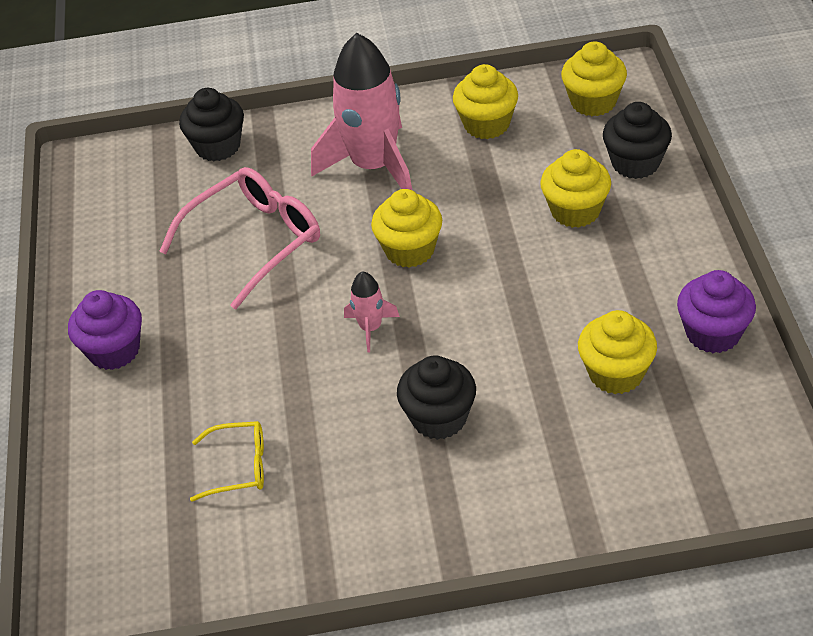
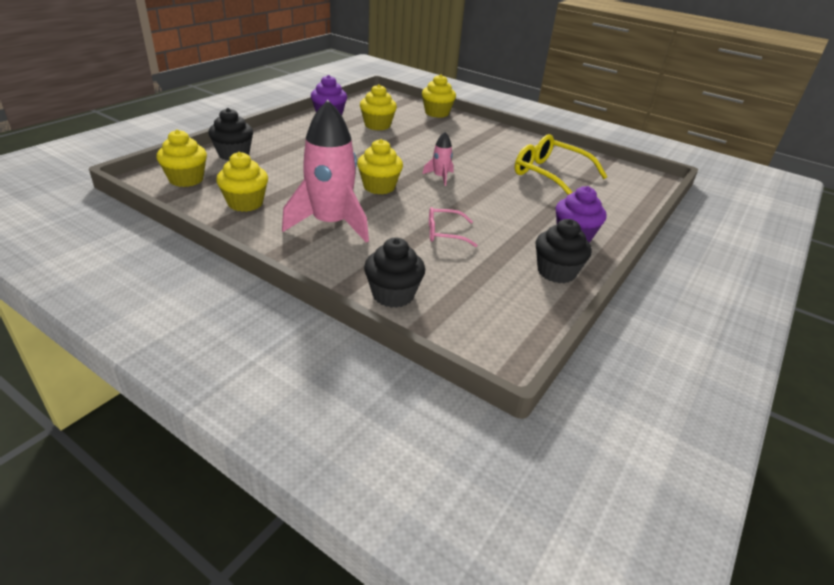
camera: 145 degrees left, 10 degrees down
pink glasses [159,167,320,310] -> pink glasses [429,207,478,247], size x0.55
yellow glasses [190,421,264,502] -> yellow glasses [514,134,608,195], size x1.83
black cupcake [397,355,476,440] -> black cupcake moved to [536,219,592,283]
yellow cupcake [540,149,611,228] -> yellow cupcake moved to [422,74,456,118]

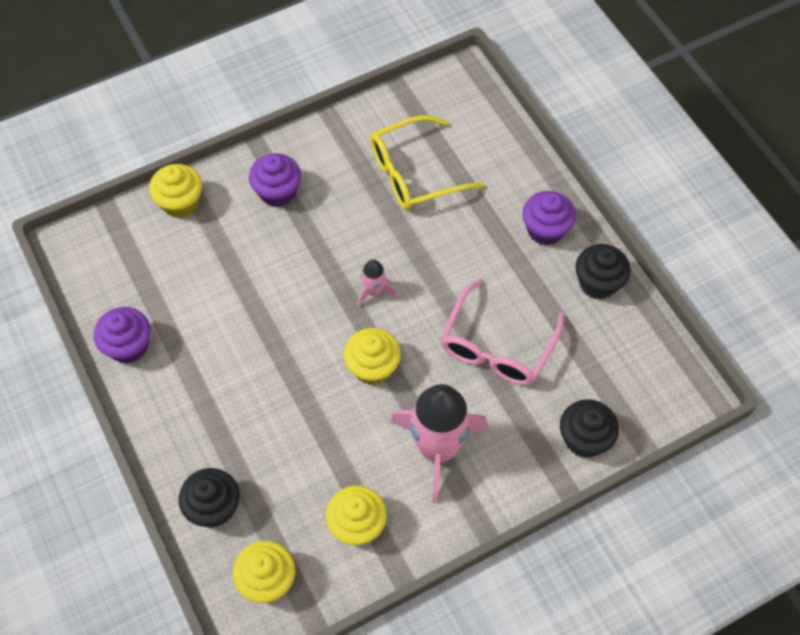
camera: 60 degrees left, 25 degrees up
yellow cupcake [360,84,397,130] -> none
pink glasses [429,207,478,247] -> pink glasses [440,279,565,386], size x1.83
none -> purple cupcake [249,153,301,207]

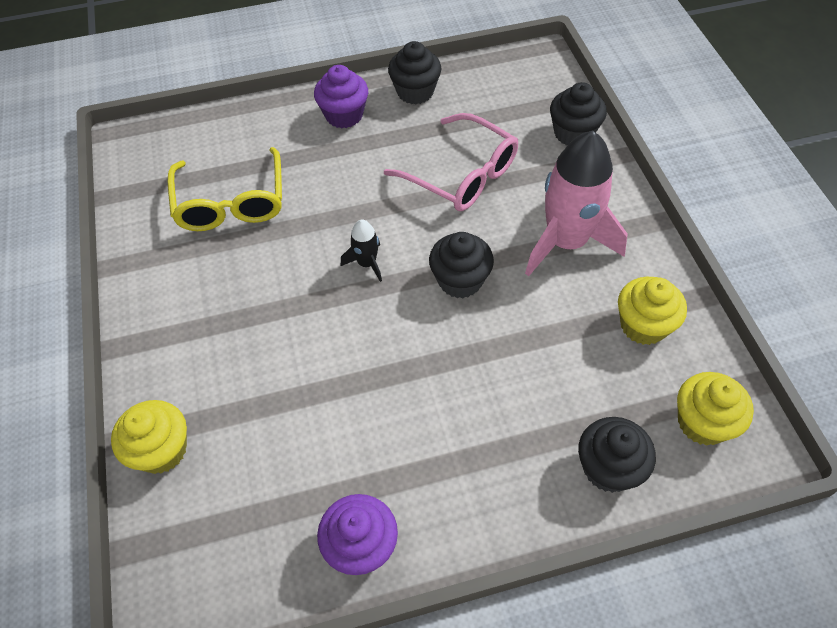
camera: 75 degrees left, 5 degrees down
purple cupcake [249,153,301,207] -> none
yellow cupcake [344,328,401,385] -> black cupcake [429,232,494,298]
pink rocket [357,260,397,307] -> black rocket [341,219,382,282]

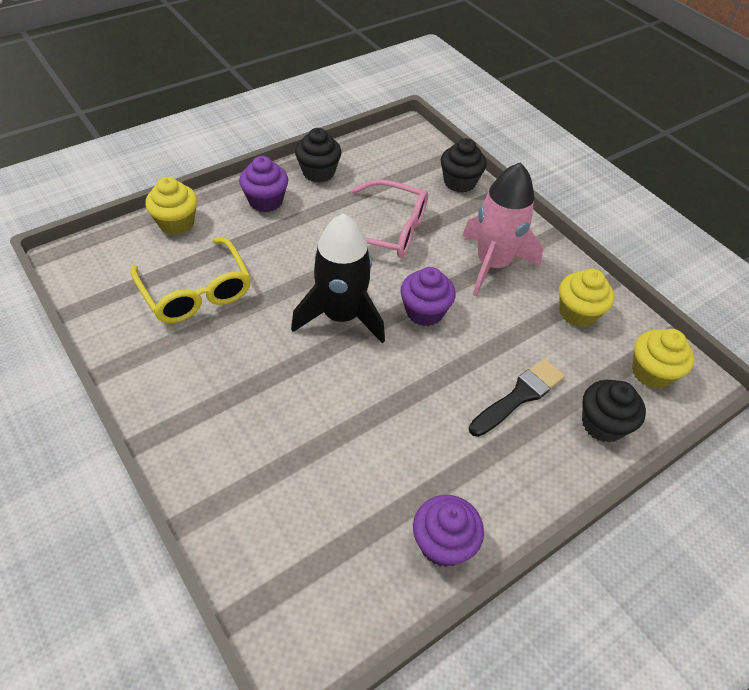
camera: 25 degrees left, 5 degrees down
yellow cupcake [111,400,187,474] -> yellow cupcake moved to [145,177,197,235]
black rocket [341,219,382,282] -> black rocket [291,214,385,343], size x2.23
black cupcake [429,232,494,298] -> purple cupcake [400,267,456,326]
none -> black brush [469,359,565,437]

